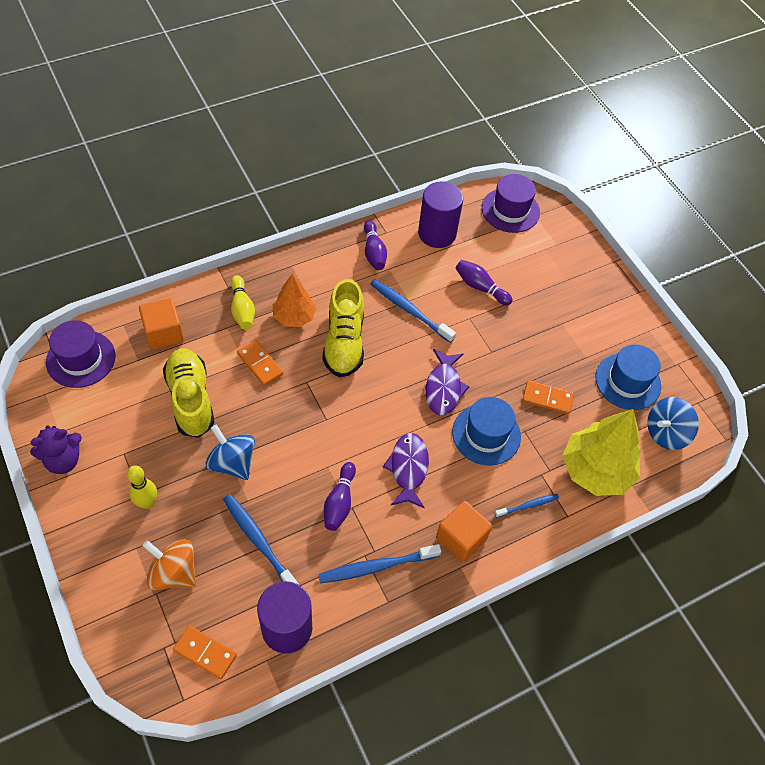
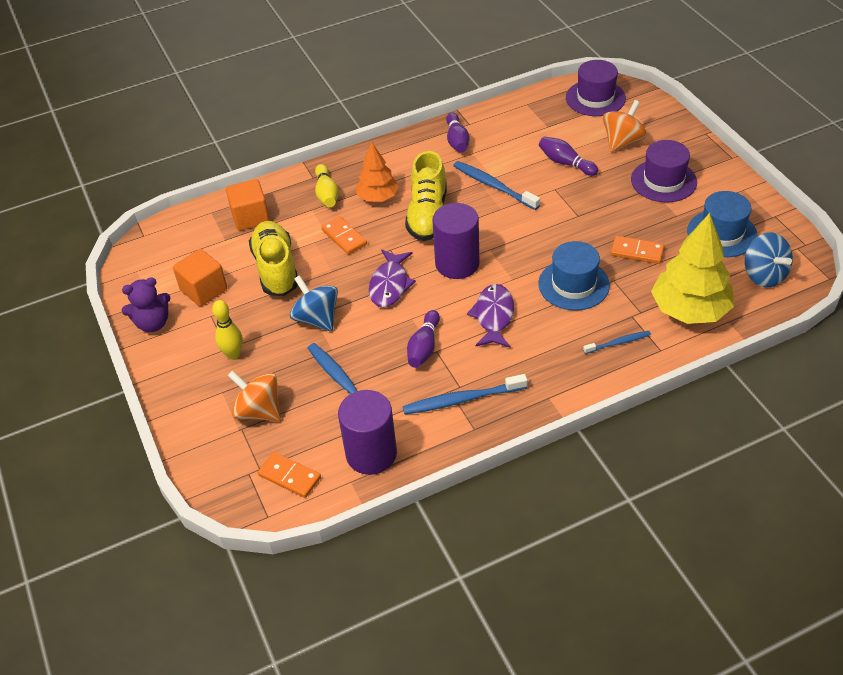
camera: 10 degrees right, 10 degrees down
purple hat [46,320,116,388] -> purple hat moved to [631,140,697,203]
purple cylinder [418,181,463,248] -> purple cylinder moved to [432,203,479,279]
purple fish [425,349,469,415] -> purple fish moved to [369,249,416,307]
orange cube [436,501,492,563] -> orange cube moved to [173,249,227,307]
blue spinning top [647,397,699,450] -> blue spinning top turned 90 degrees counterclockwise [745,232,793,288]
none -> orange spinning top [603,100,647,152]

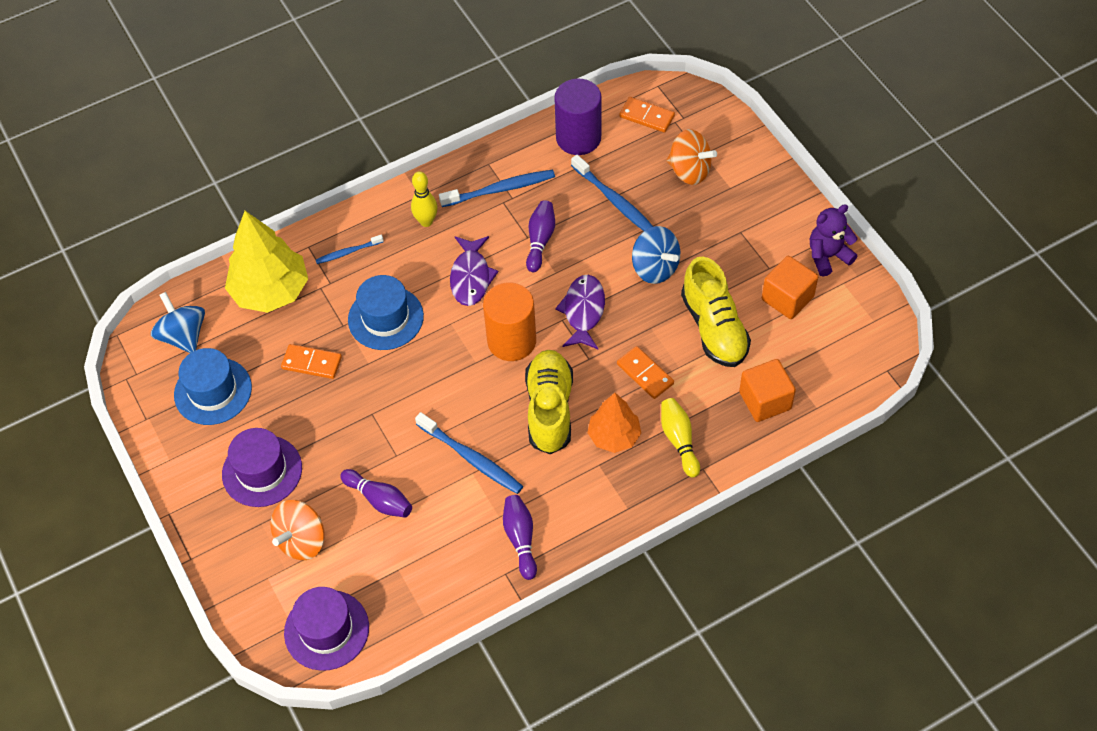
camera: 175 degrees right, 10 degrees up
yellow bowling pin [212,300,243,360] -> yellow bowling pin moved to [411,171,438,227]
purple cylinder [432,203,479,279] -> orange cylinder [483,282,536,361]

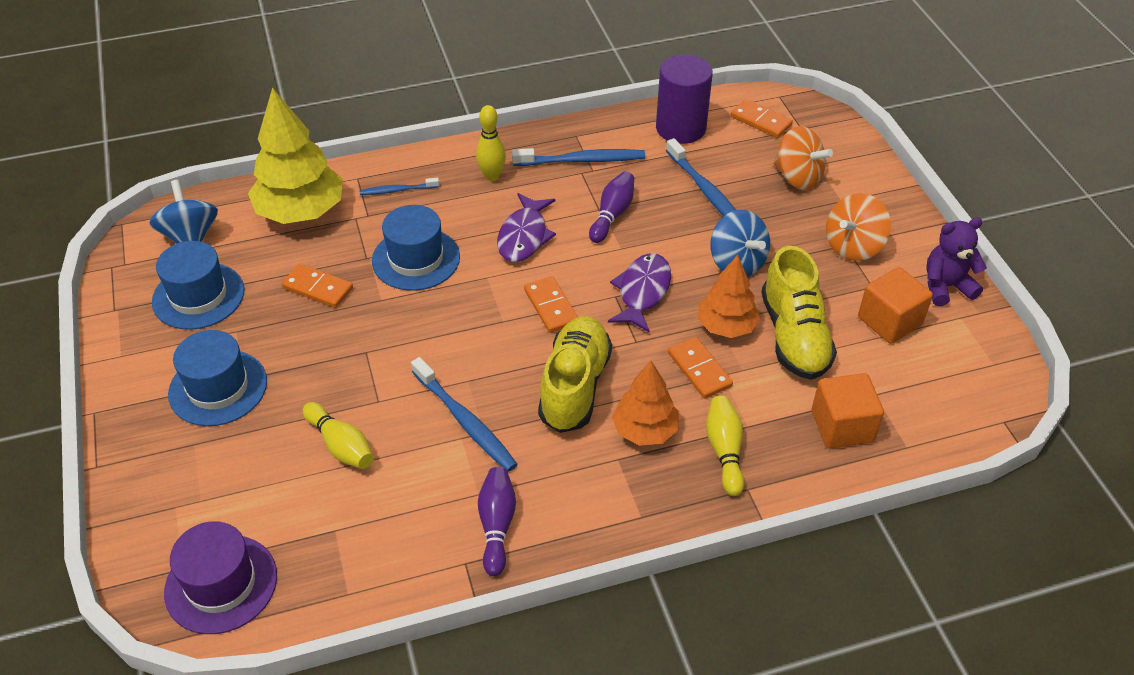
camera: 10 degrees right, 10 degrees down
purple hat [222,428,302,507] -> blue hat [168,330,267,426]
orange spinning top [271,500,325,560] -> orange spinning top moved to [826,193,891,261]
purple bowling pin [340,469,412,518] -> yellow bowling pin [303,402,374,469]
orange cylinder [483,282,536,361] -> orange domino [524,276,578,333]
none -> orange tree [698,255,761,338]

